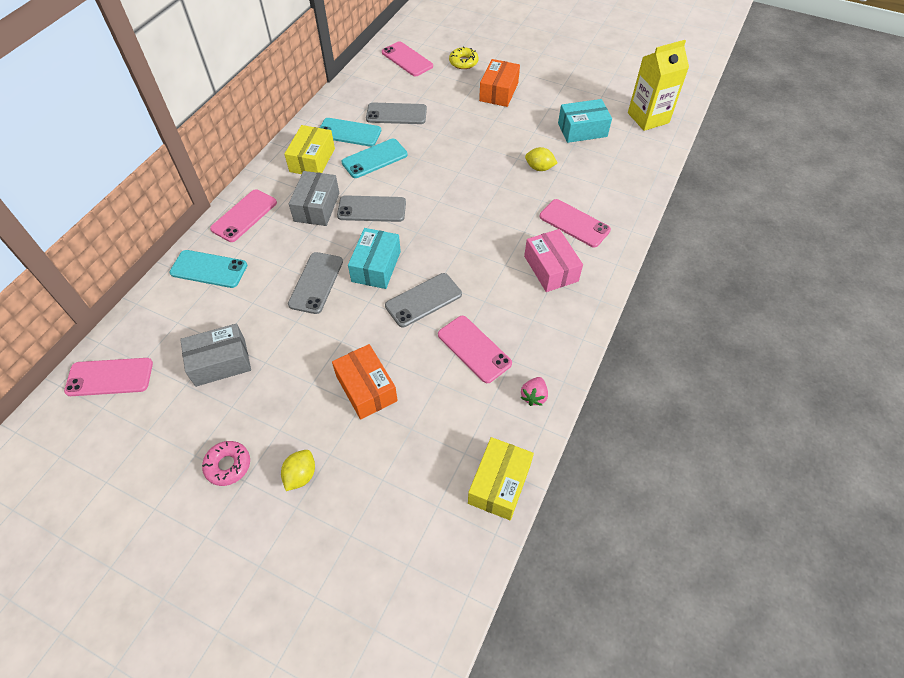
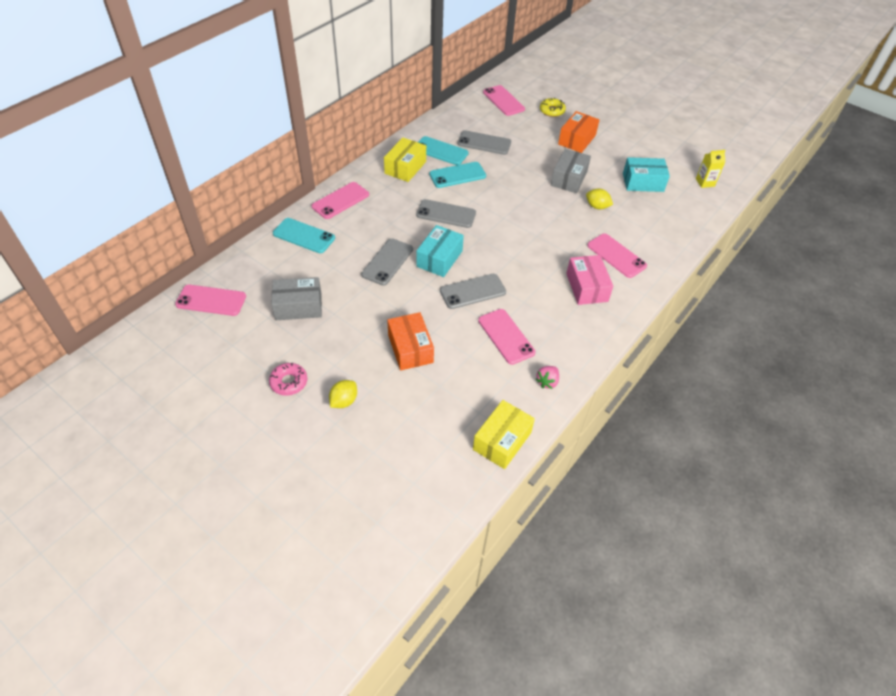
camera: 10 degrees right, 5 degrees down
grey box [289,171,339,226] -> grey box moved to [551,149,591,193]
yellow carton [628,40,689,131] -> yellow carton [696,150,725,188], size x0.54

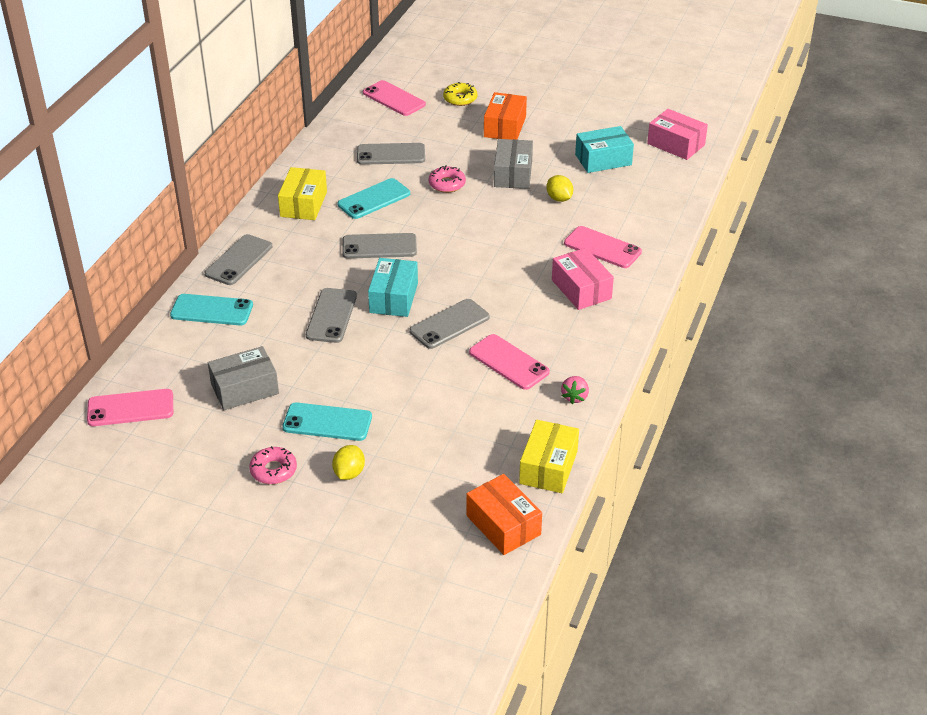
camera: 15 degrees left, 10 degrees down
pink phone [311,182,369,219] -> grey phone [205,234,272,285]
orange box [387,312,434,370] -> orange box moved to [466,474,542,555]
turquoise phone [418,136,469,165] -> turquoise phone moved to [282,402,372,441]
yellow lemon [586,188,613,209] -> yellow lemon turned 45 degrees clockwise [546,175,573,202]
yellow carton [696,150,725,188] -> pink box [647,109,708,160]
none -> pink donut [429,165,466,193]

